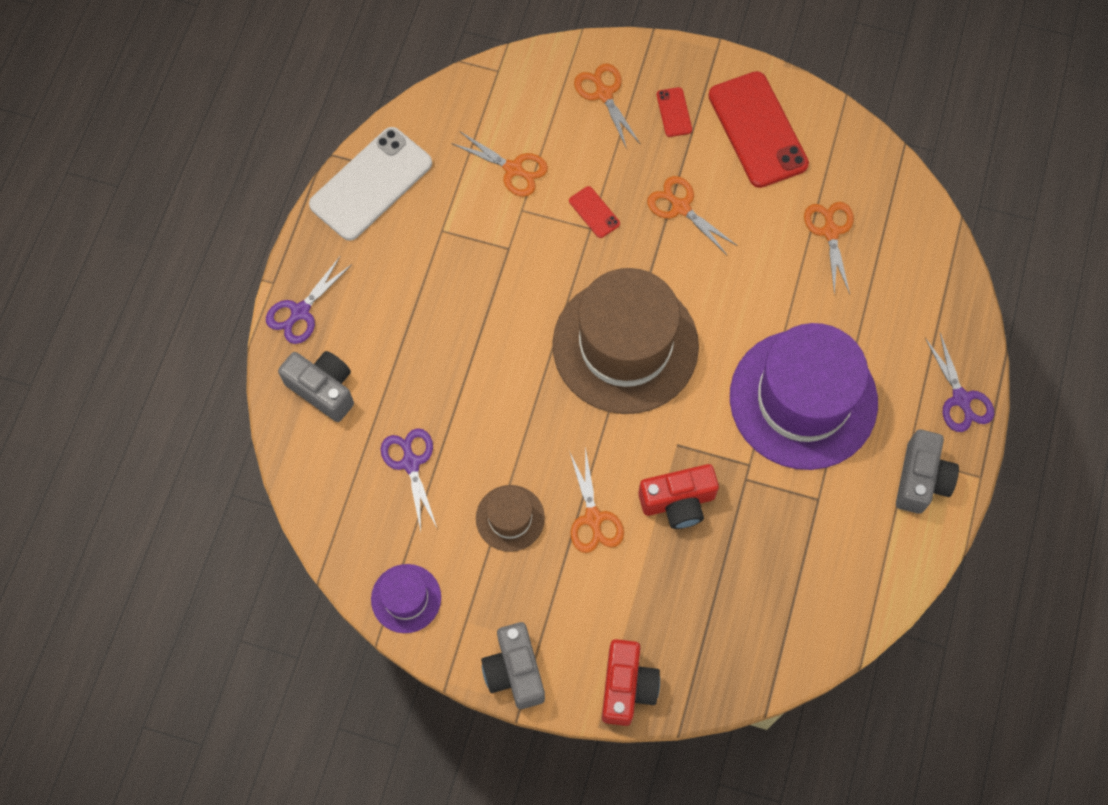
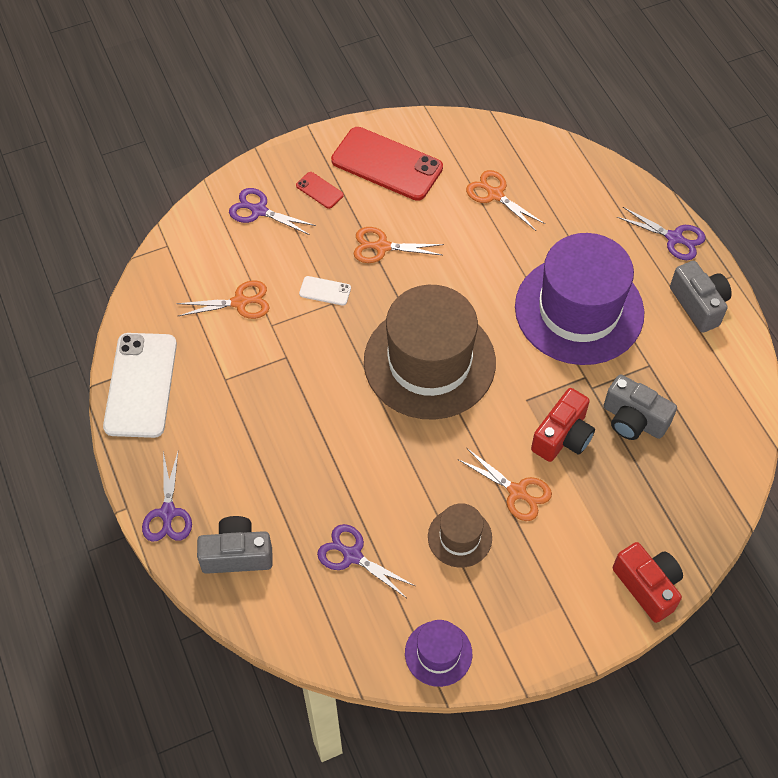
camera: 40 degrees left, 10 degrees down
grey camera [481,622,545,709] -> grey camera moved to [603,374,677,440]
red phone [569,186,620,238] -> white phone [299,276,351,306]
orange scissors [574,64,640,149] -> purple scissors [229,188,316,235]

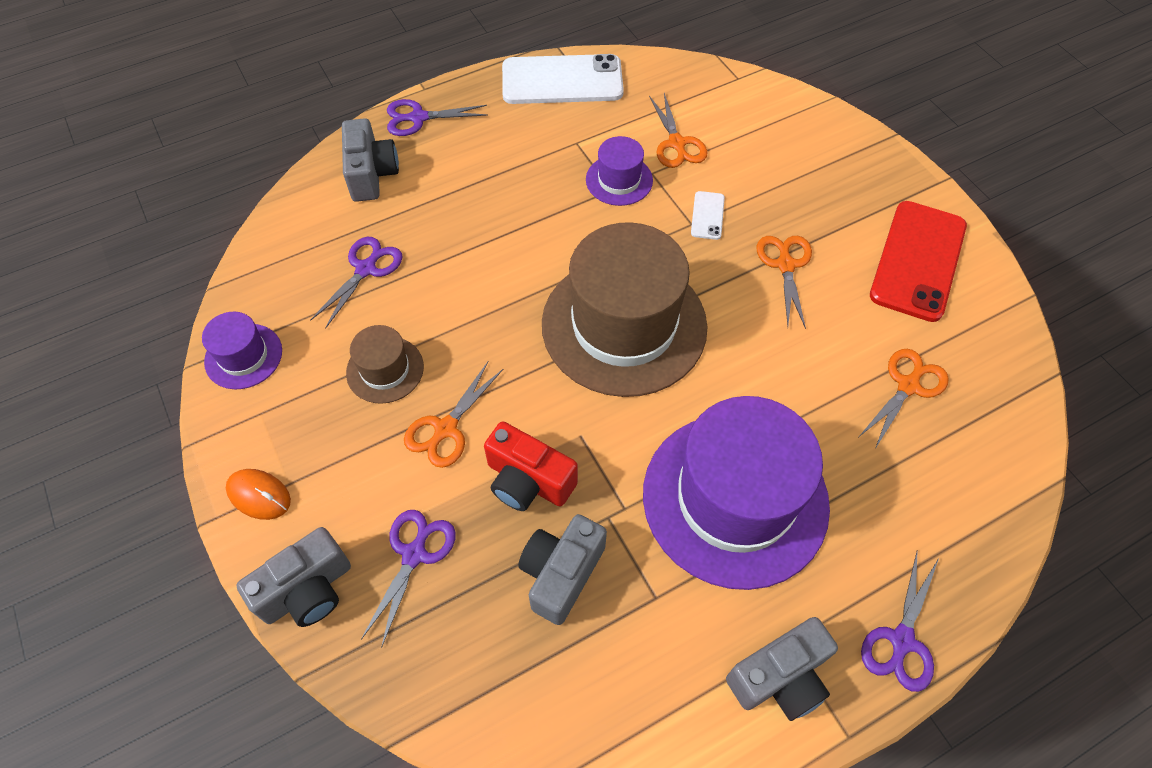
camera: 85 degrees right, 0 degrees up
purple scissors [229,188,316,235] -> purple scissors moved to [361,510,456,648]
red phone [296,172,344,209] -> none
red camera [613,542,683,623] -> grey camera [236,527,351,627]
none -> orange mouse [226,469,291,520]
none -> purple hat [586,136,653,206]

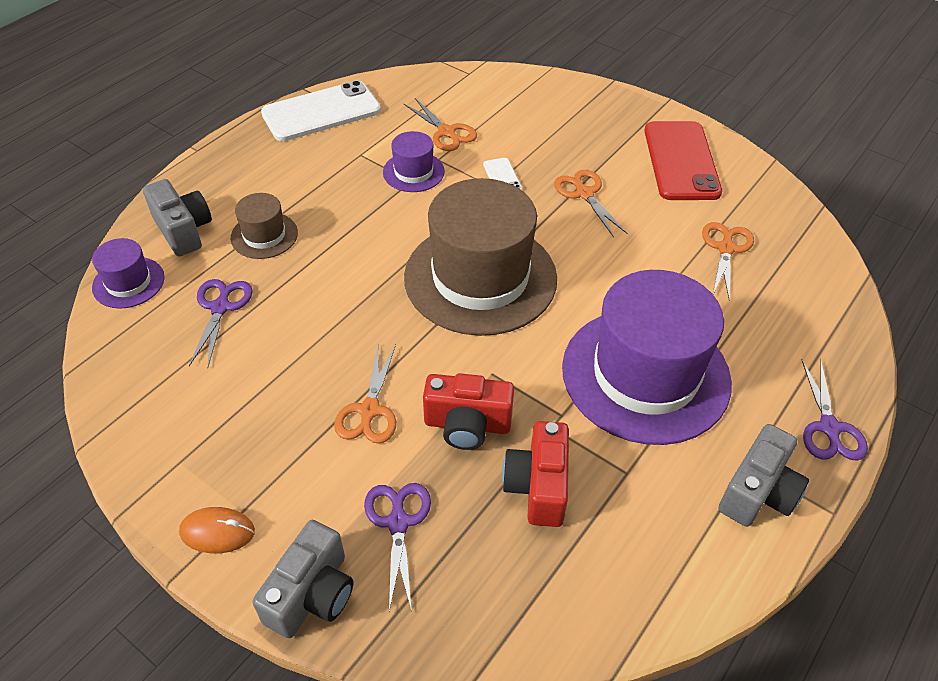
camera: 25 degrees left, 10 degrees down
purple hat [202,312,282,389] -> purple hat moved to [92,238,165,309]
brown hat [346,325,424,404] -> brown hat moved to [231,193,298,259]
purple scissors [387,99,488,136] -> none
grey camera [518,514,607,625] -> red camera [502,421,569,527]

